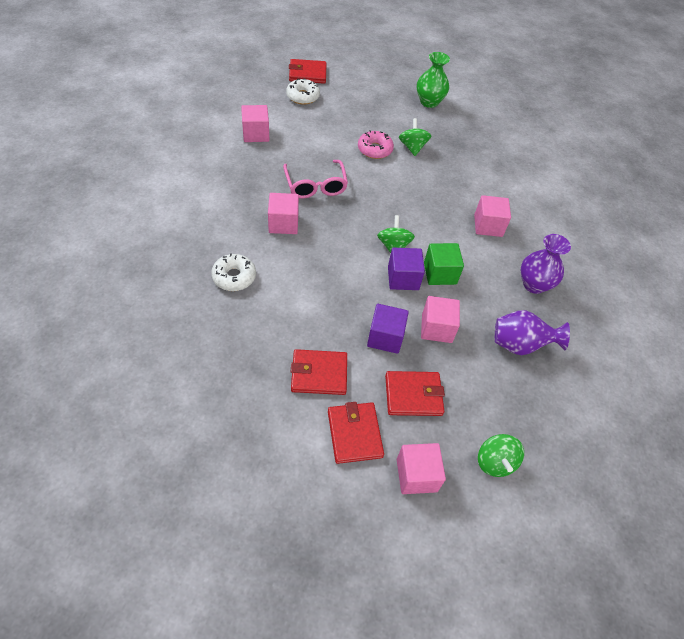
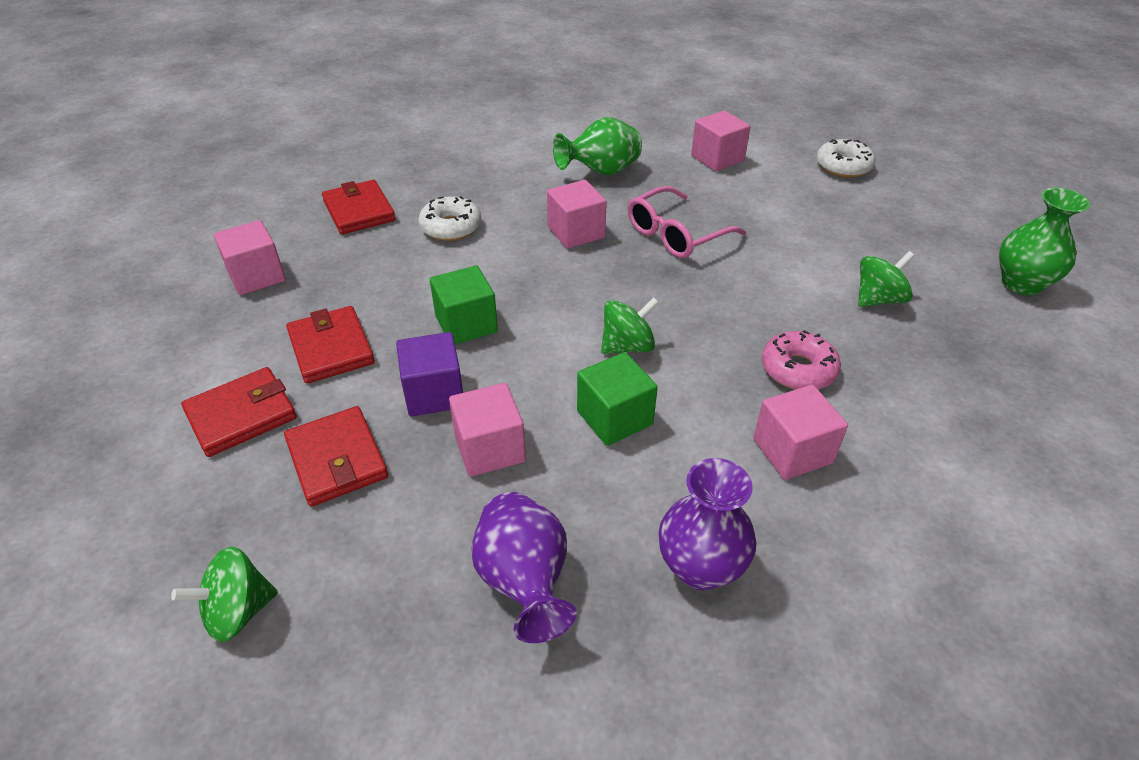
camera: 70 degrees right, 10 degrees down
red wallet [289,59,326,84] -> red wallet moved to [322,180,396,234]
pink donut [358,130,394,159] -> pink donut moved to [762,330,841,390]
purple cube [388,247,425,290] -> none
pink cube [397,443,446,494] -> pink cube moved to [214,220,286,295]
none -> green cube [430,265,498,344]
none -> green vase [553,117,642,175]

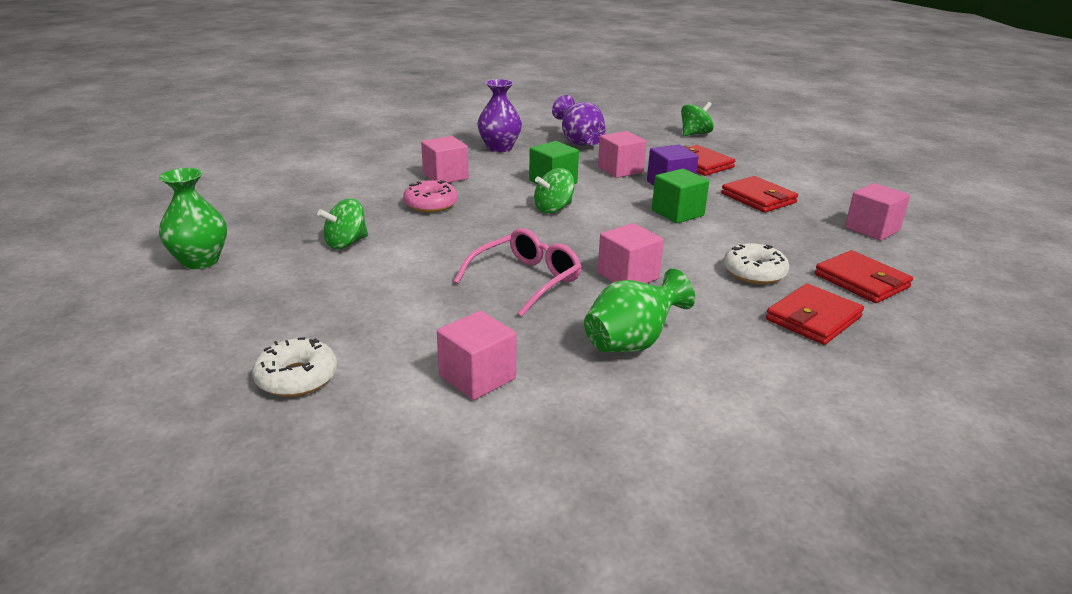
camera: 170 degrees right, 15 degrees down
red wallet [181,367,297,457] -> red wallet moved to [766,284,864,345]

